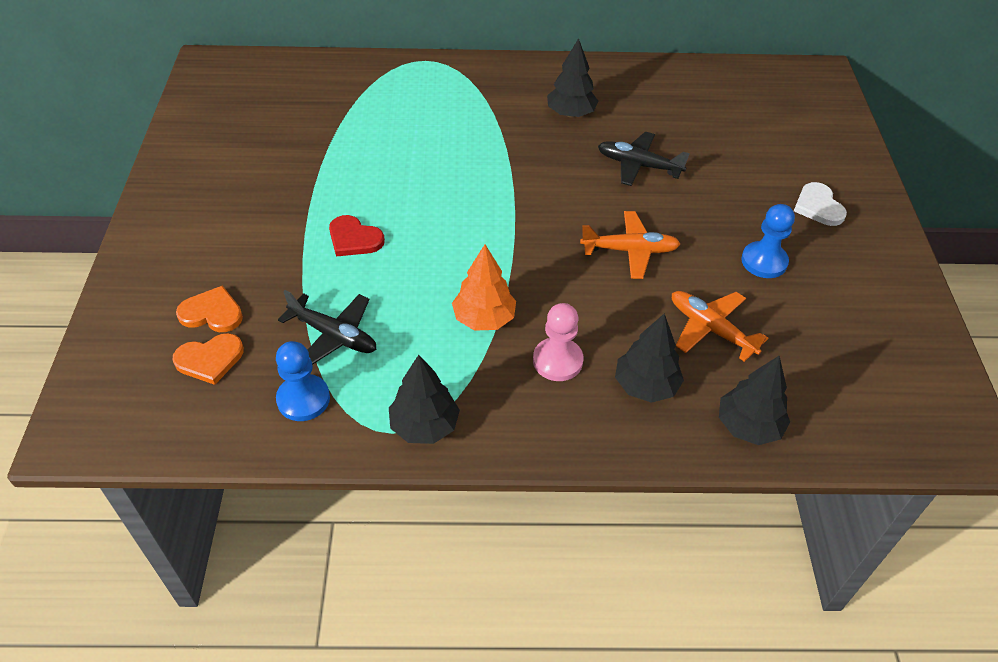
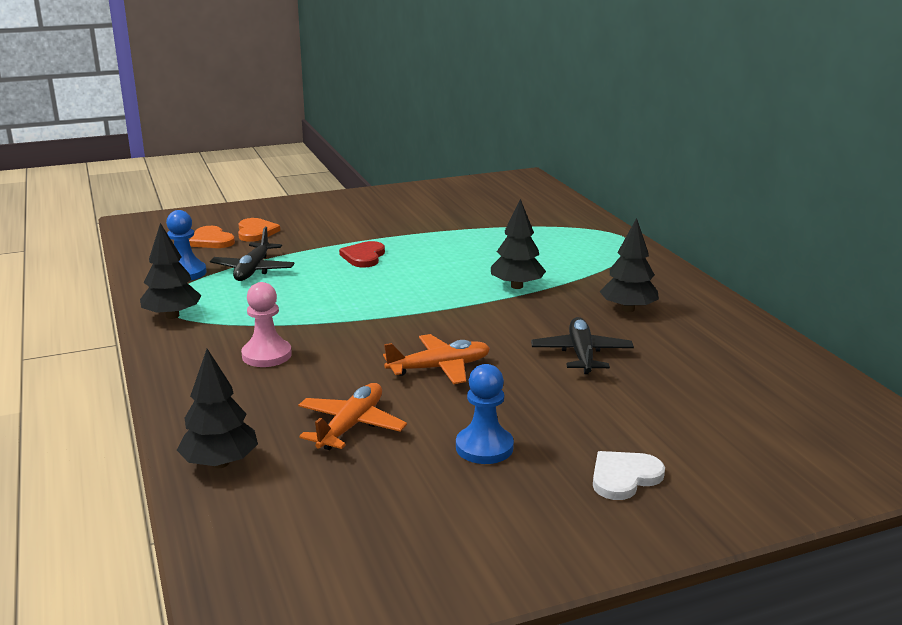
camera: 70 degrees right, 25 degrees down
orange tree [452,244,516,331] -> none
orange plane [580,211,680,279] -> orange plane turned 90 degrees counterclockwise [383,334,490,384]
black tree [615,313,684,403] -> black tree moved to [491,199,546,289]

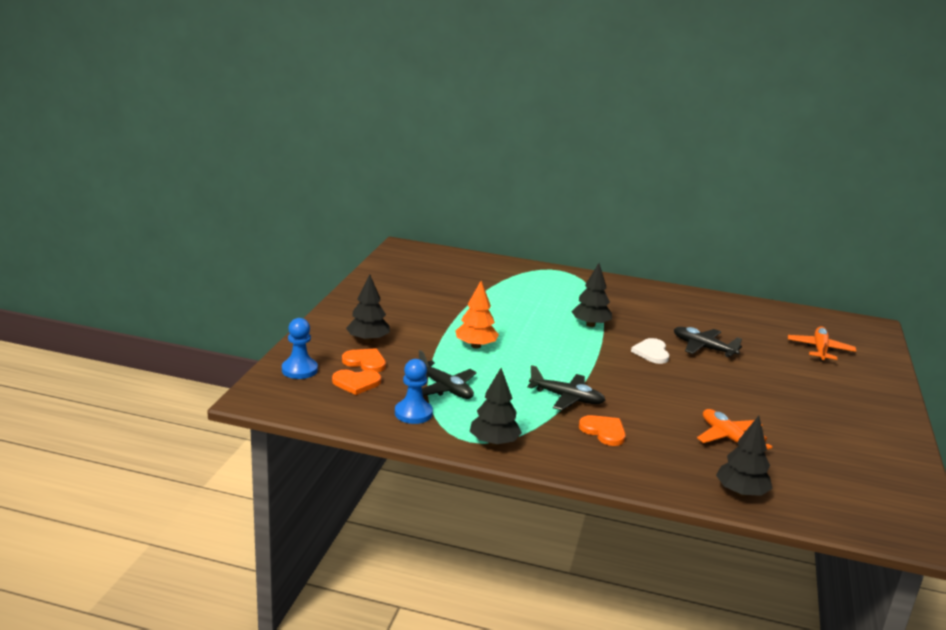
camera: 55 degrees left, 0 degrees up
pink pawn [241,282,292,367] -> orange heart [579,415,626,446]
red heart [339,241,385,267] -> orange tree [456,281,499,349]
orange plane [383,334,490,384] -> orange plane moved to [788,327,856,362]
blue pawn [456,364,514,464] -> blue pawn moved to [282,318,318,379]
white heart [593,451,665,500] -> white heart moved to [631,338,669,364]
black tree [599,218,659,312] -> black tree moved to [346,274,390,343]
none -> black plane [527,365,605,410]

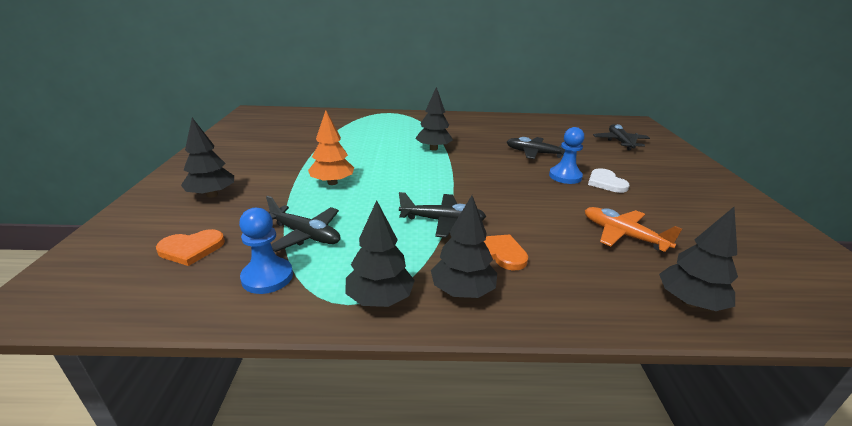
camera: 15 degrees left, 5 degrees up
blue pawn [282,318,318,379] -> blue pawn moved to [549,127,584,184]
orange heart [342,348,386,372] -> none
white heart [631,338,669,364] -> white heart moved to [588,168,630,193]
orange plane [788,327,856,362] -> black plane [593,124,650,151]
none -> black tree [431,195,497,298]

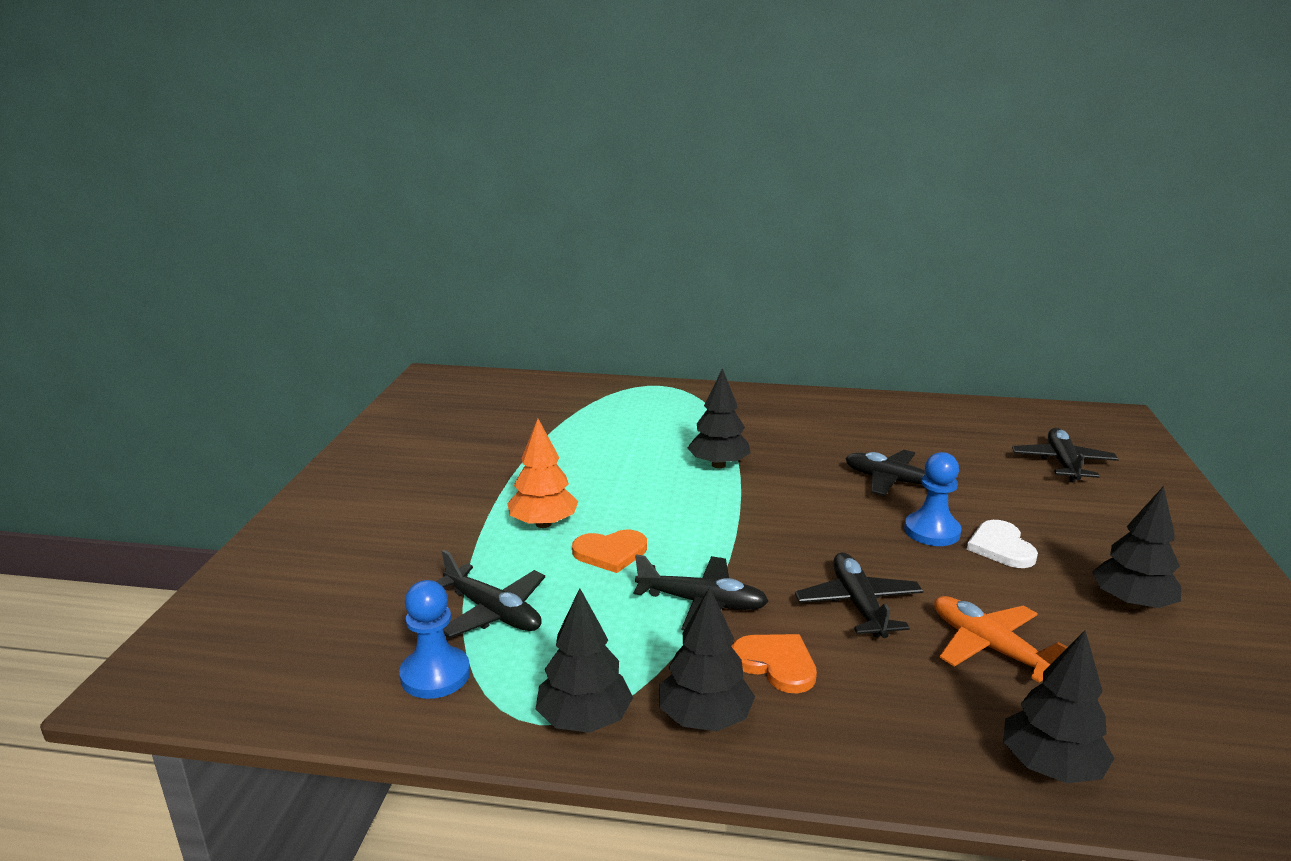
camera: 10 degrees right, 5 degrees down
orange heart [156,229,225,266] -> orange heart moved to [572,530,647,573]
black tree [181,118,234,198] -> black tree moved to [1092,486,1181,609]
none -> black plane [795,552,923,638]

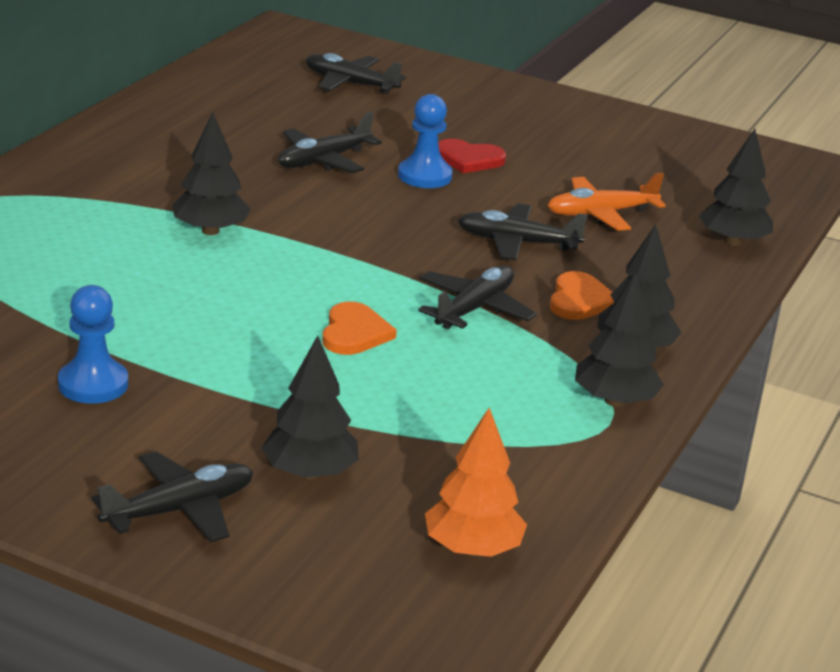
camera: 75 degrees left, 5 degrees up
blue pawn [399,580,470,699] -> blue pawn moved to [58,285,128,404]
black plane [435,550,545,638] -> black plane moved to [92,451,253,542]
orange tree [507,419,578,528] -> orange tree moved to [425,408,527,557]
orange heart [732,634,817,693] -> orange heart turned 135 degrees clockwise [550,271,614,320]
white heart [967,520,1038,568] -> red heart [438,139,506,173]
black tree [1092,486,1181,609] -> black tree moved to [262,335,359,480]

